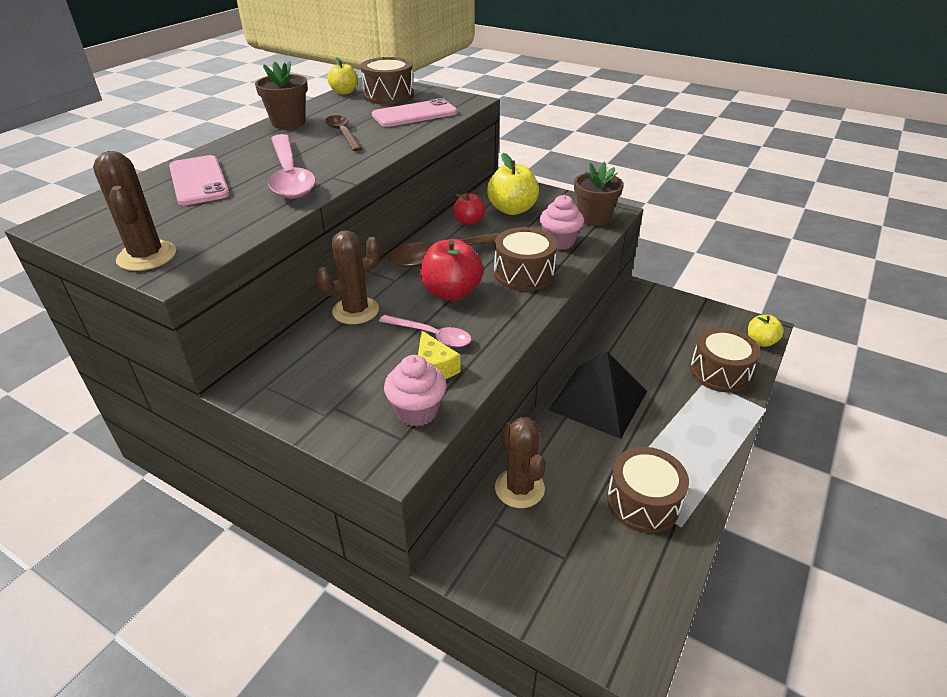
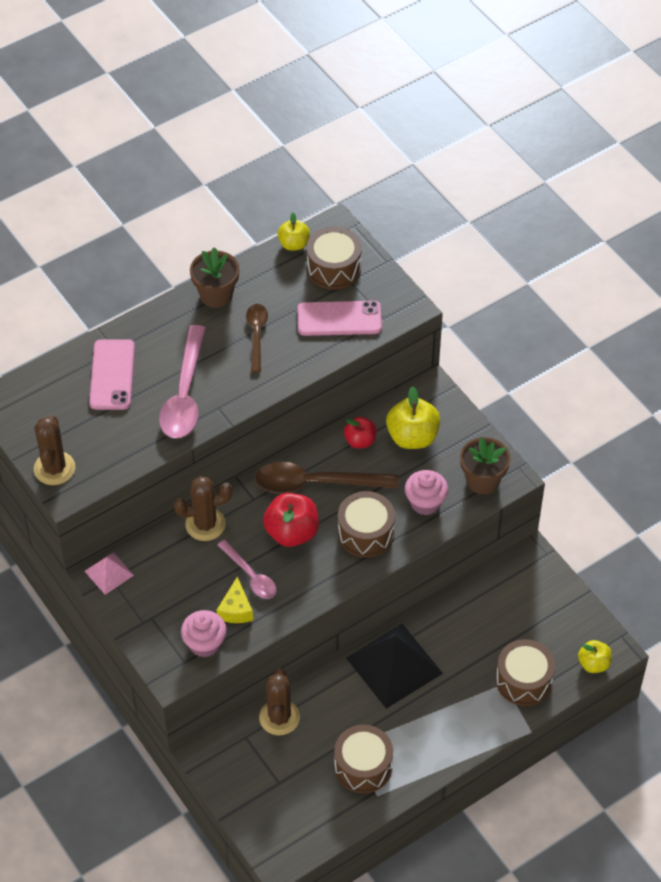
camera: 25 degrees right, 15 degrees up
none -> pink pyramid [85,552,134,595]

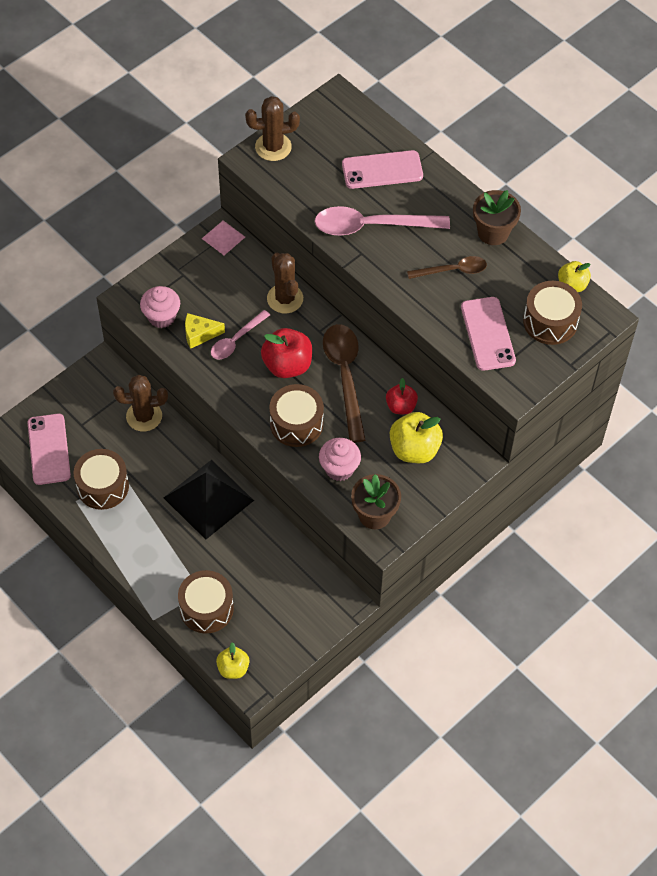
camera: 80 degrees right, 5 degrees up
none -> pink phone [28,414,71,485]

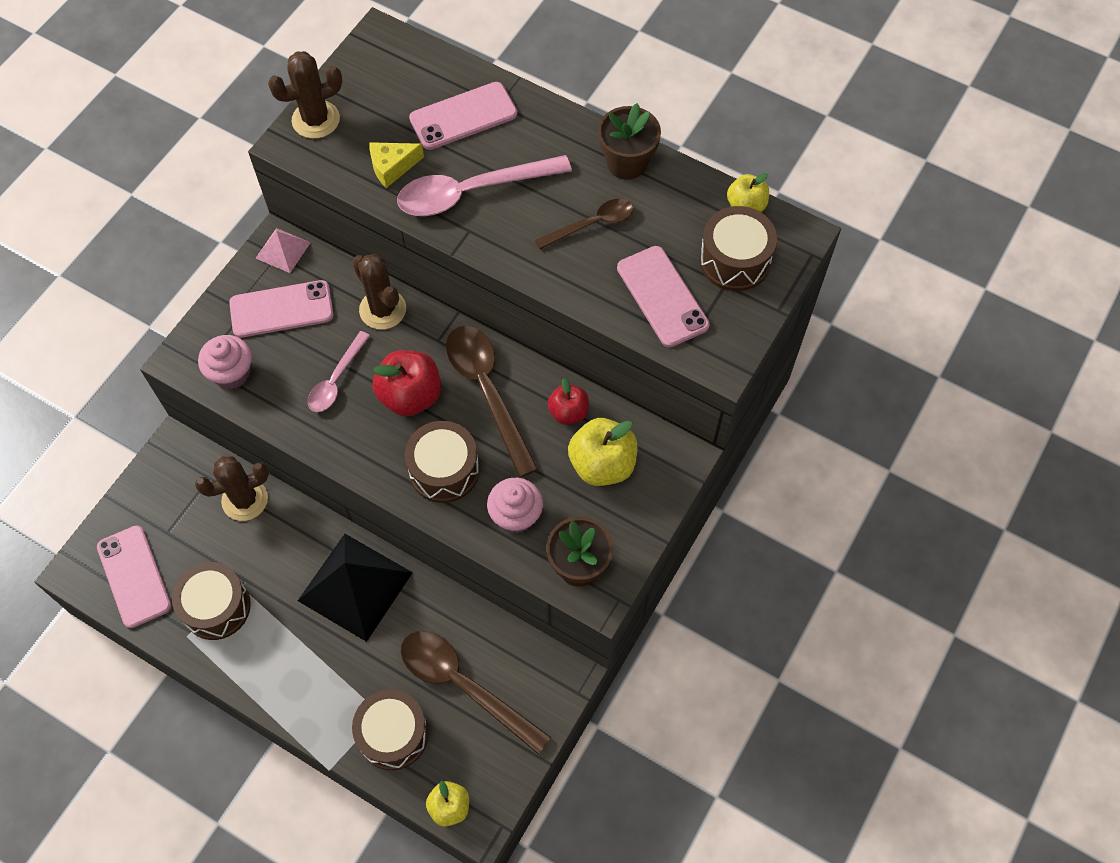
camera: 15 degrees left, 5 degrees up
yellow cheese [185,313,225,349] -> yellow cheese moved to [370,142,424,188]
none -> pink phone [229,280,333,338]
none -> brown spoon [401,631,551,755]

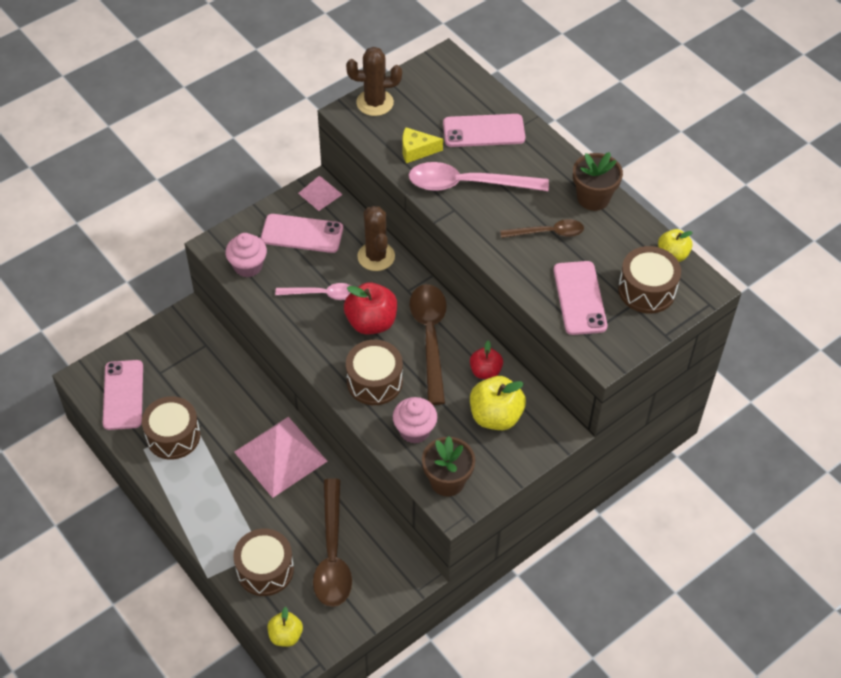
camera: 20 degrees right, 10 degrees down
brown cactus [195,456,269,521] -> none
black pyramid [298,534,413,642] -> pink pyramid [234,417,327,498]
pink spoon [307,331,370,412] -> pink spoon turned 135 degrees counterclockwise [275,283,351,300]
brown spoon [401,631,551,755] -> brown spoon turned 150 degrees counterclockwise [313,478,352,607]

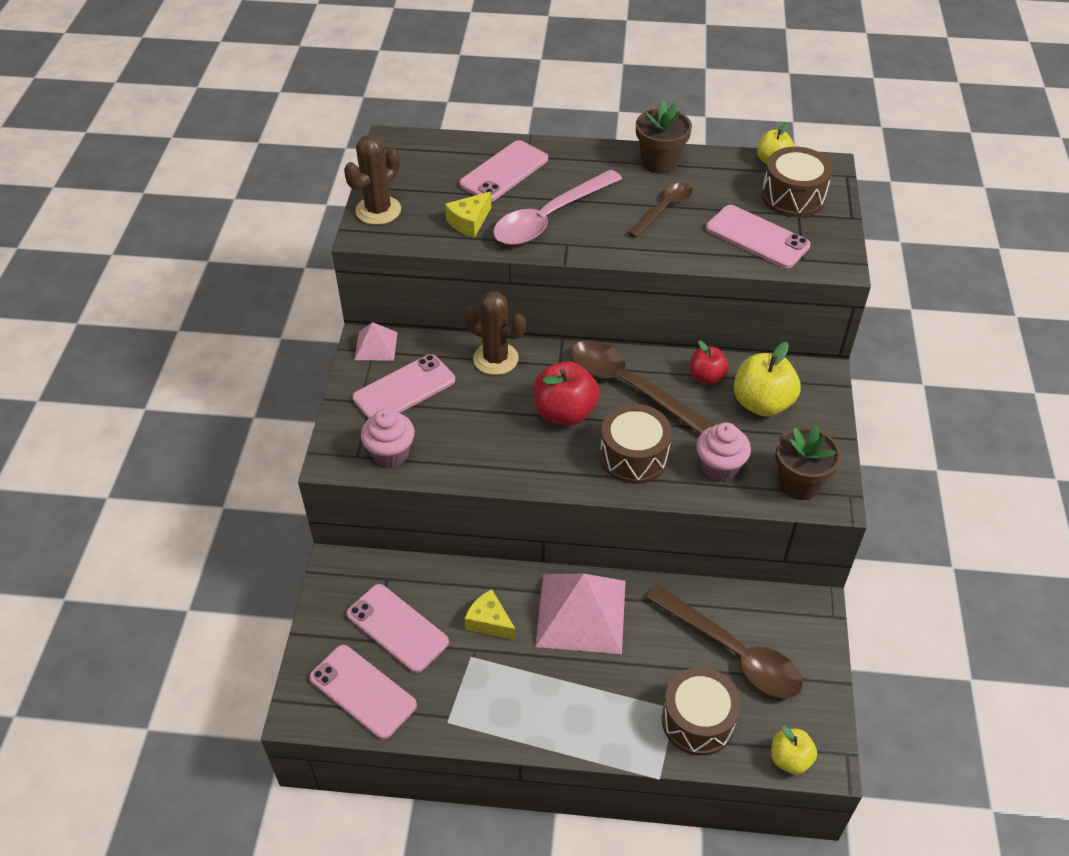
camera: 45 degrees left, 5 degrees down
brown drum [142,396,200,460] -> none
pink spoon [275,283,351,300] -> none
none -> pink phone [347,584,449,673]
none -> yellow cheese [465,589,516,640]

